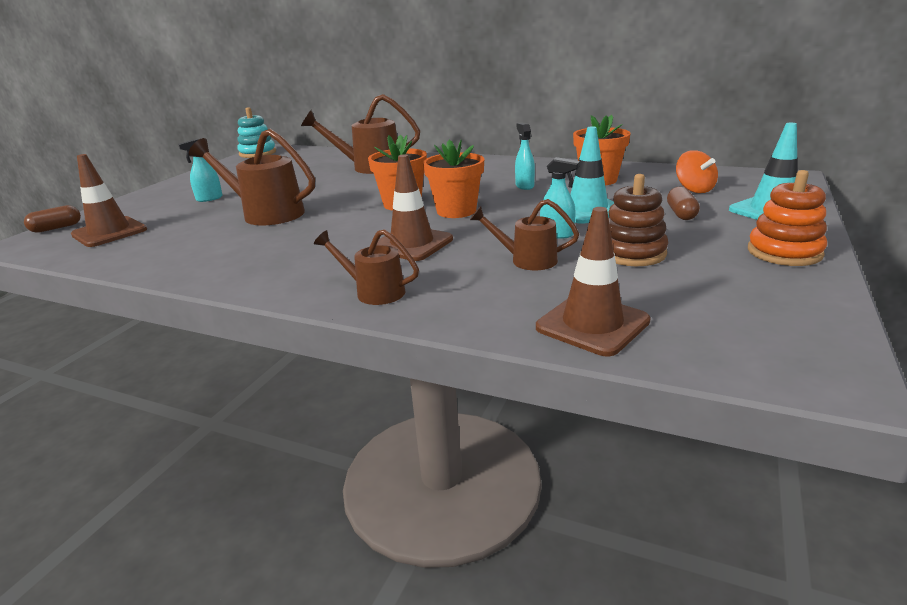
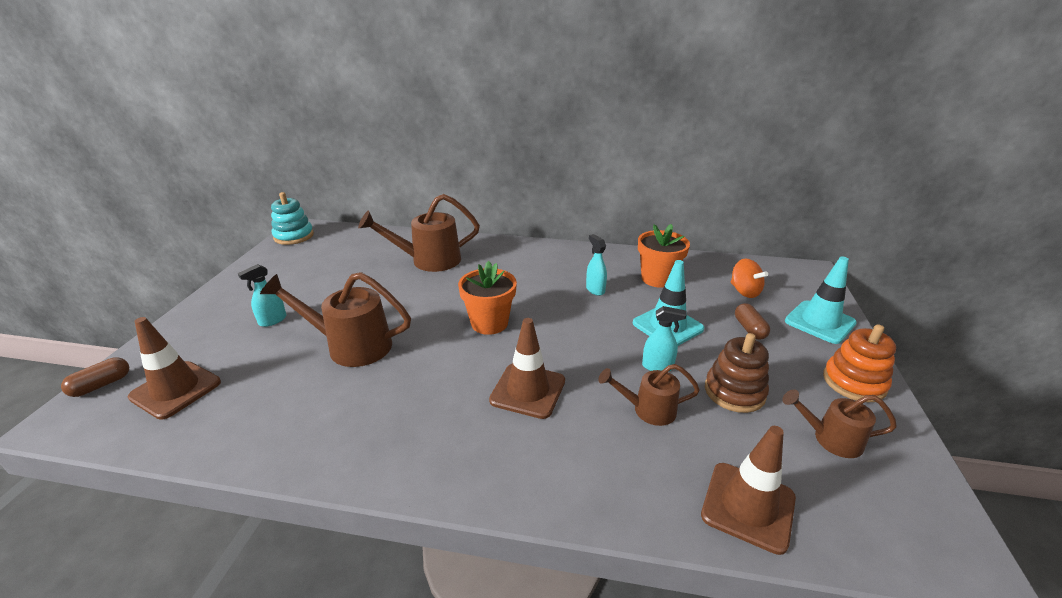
camera: 15 degrees left, 5 degrees up
brown watering can [314,229,419,305] -> brown watering can moved to [782,390,897,458]
orange flower pot [423,140,484,218] -> none

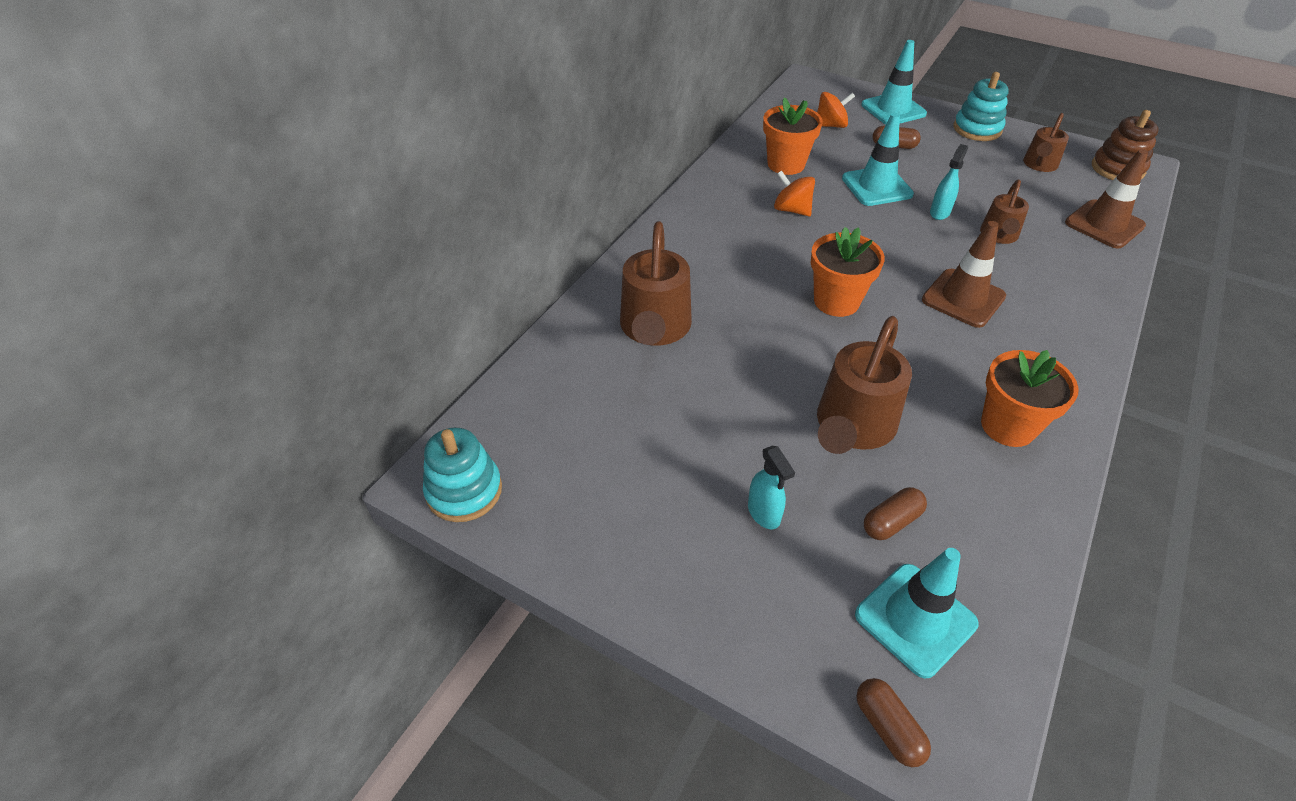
camera: 70 degrees left, 15 degrees up
brown traffic cone [128,317,221,420] -> turquoise traffic cone [855,548,979,679]
turquoise spray bottle [586,234,607,296] -> orange spinning top [774,170,815,216]
brown stacking toy [705,333,769,413] -> brown stacking toy moved to [1092,110,1159,180]
orange stacking toy [823,324,896,402] -> turquoise stacking toy [953,72,1009,141]
none -> brown capsule [864,487,927,540]
none -> orange flower pot [981,350,1078,447]

